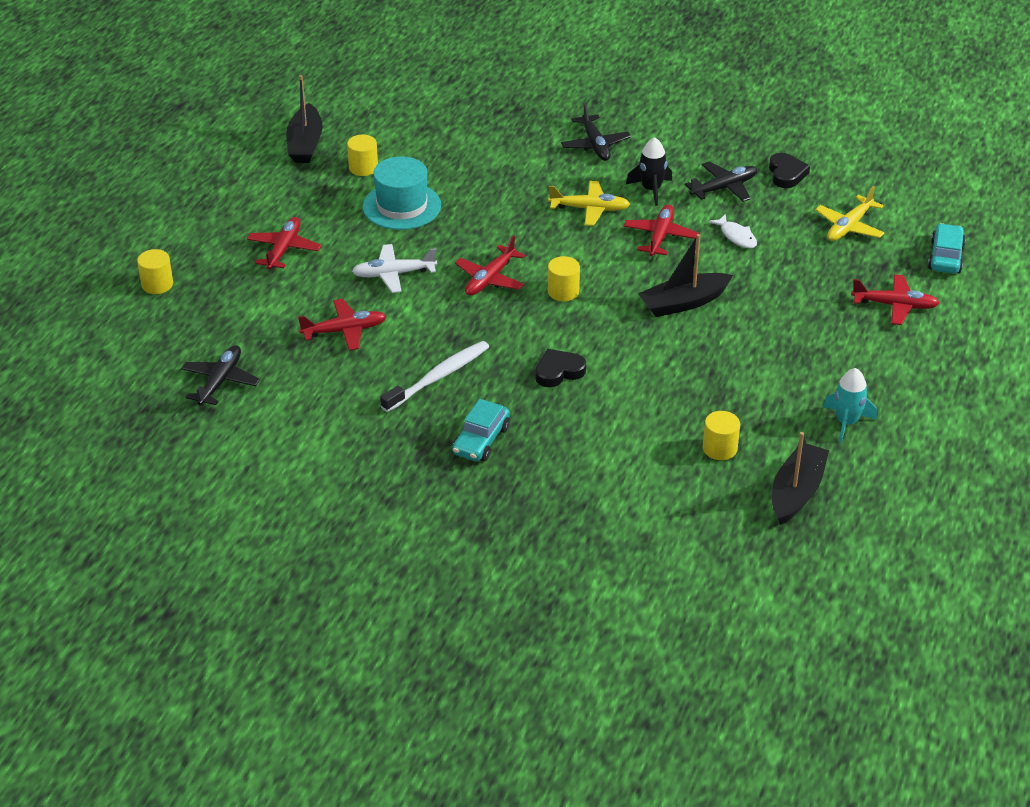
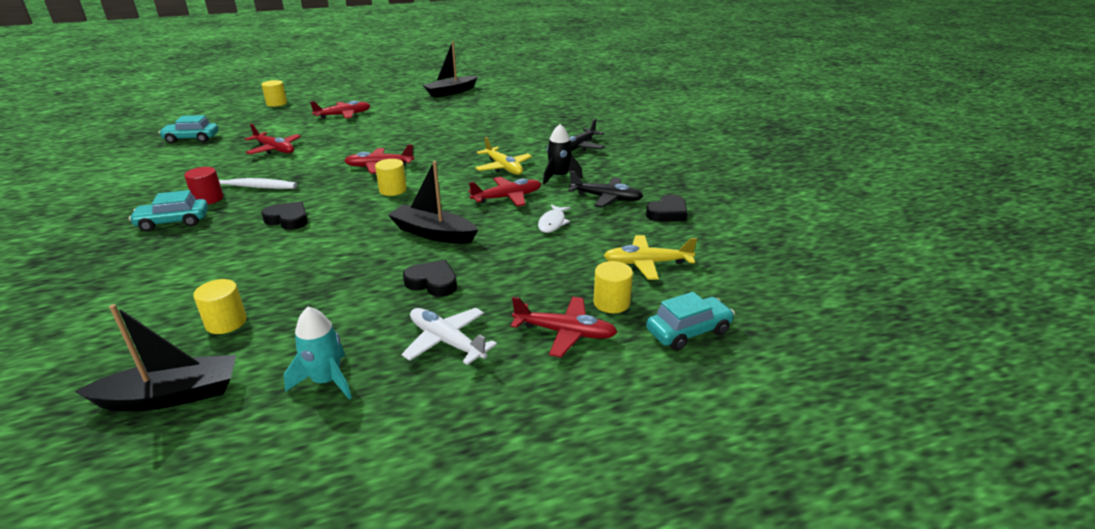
camera: 50 degrees right, 10 degrees down
black plane [181,345,260,405] -> turquoise car [159,115,218,143]
yellow cylinder [347,135,378,176] -> yellow cylinder moved to [594,261,633,313]
white plane [352,244,437,293] -> white plane moved to [402,308,497,365]
turquoise hat [363,156,441,230] -> none
red plane [851,274,939,325] -> red plane turned 45 degrees counterclockwise [511,297,617,357]
none -> red cylinder [184,167,224,205]
none -> black heart [403,260,457,297]

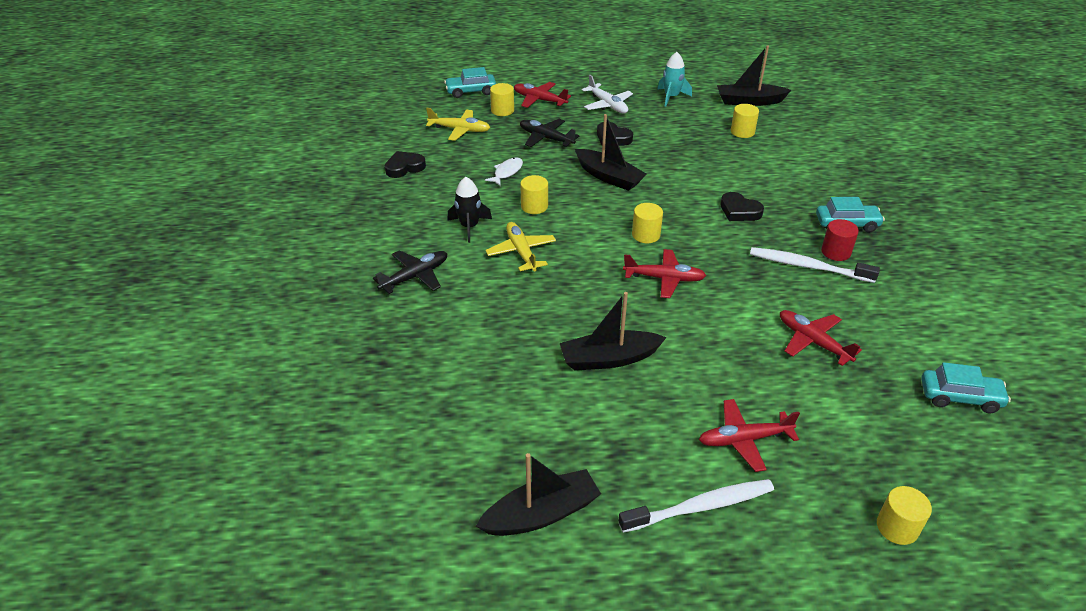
camera: 165 degrees left, 10 degrees up
red plane [469,177,541,207] -> yellow cylinder [520,175,548,214]
black plane [568,171,643,208] -> black plane moved to [520,119,579,147]
none -> black boat [560,292,667,371]
none -> white toothbrush [618,479,774,533]

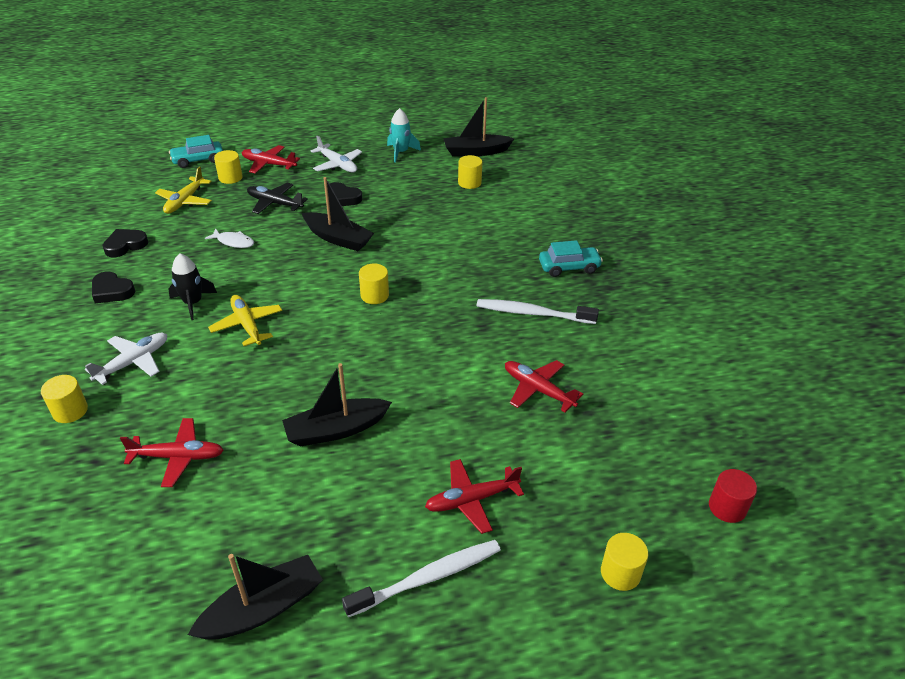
camera: 10 degrees left, 0 degrees up
black plane [373,250,447,294] -> white plane [85,333,167,385]
yellow plane [426,108,491,141] -> yellow plane turned 105 degrees clockwise [155,167,212,214]
white fish [485,157,523,186] -> white fish turned 90 degrees clockwise [205,228,254,248]
yellow cylinder [520,175,548,214] -> yellow cylinder moved to [41,375,88,423]
red plane [623,249,706,298] -> red plane moved to [120,418,224,487]
black heart [720,192,764,221] -> black heart moved to [92,271,135,303]
red cylinder [821,219,859,261] -> red cylinder moved to [709,469,757,523]
turquoise car [921,362,1011,413] -> none

